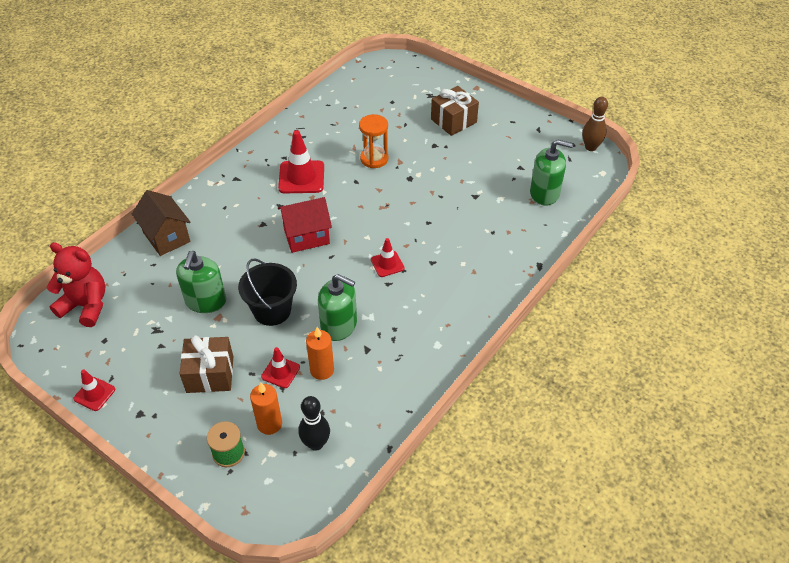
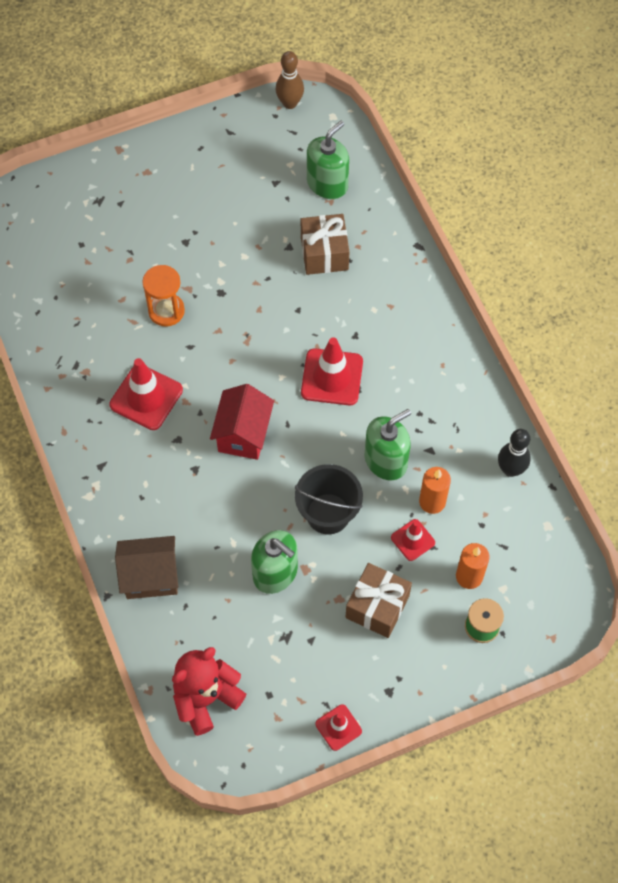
camera: 60 degrees left, 15 degrees up
black bowling pin [298,396,330,451] -> black bowling pin moved to [498,429,531,477]
red traffic cone [371,238,404,277] -> red traffic cone [301,337,363,405], size x1.75
brown gift [431,86,479,136] -> brown gift moved to [301,214,350,275]

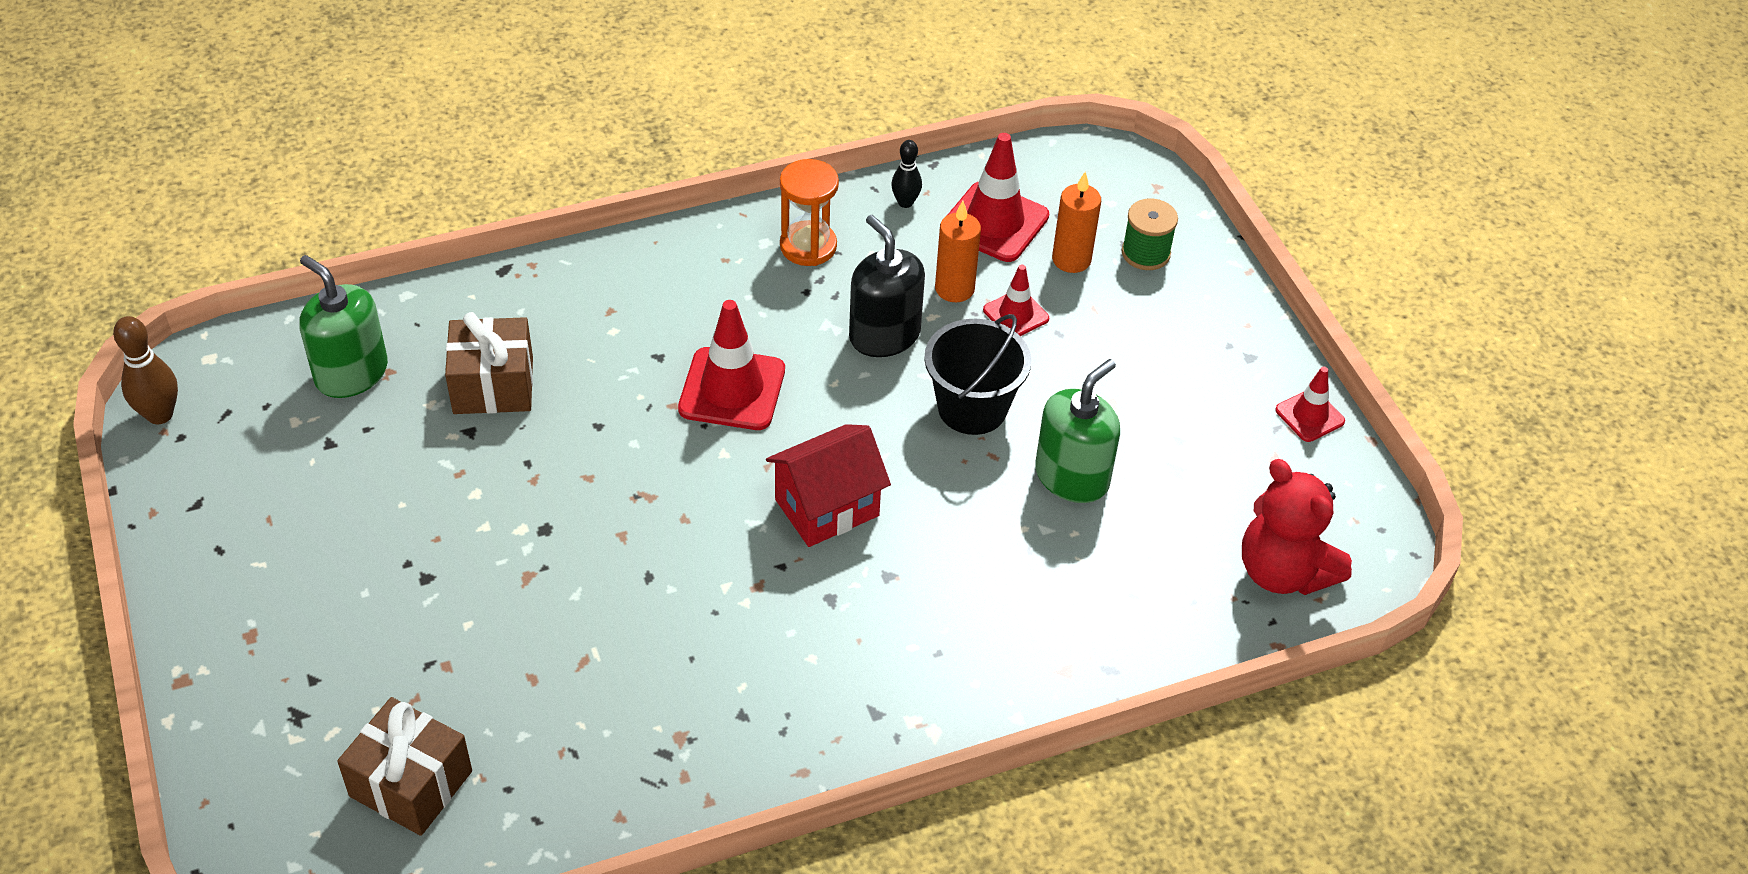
camera: 90 degrees left, 15 degrees down
red traffic cone [109,358,183,430] -> red traffic cone moved to [948,133,1049,262]
brown house [115,536,178,599] -> none
orange hourglass [142,265,185,327] -> orange hourglass moved to [780,159,839,266]
red house [210,384,274,460] -> red house turned 45 degrees counterclockwise [766,424,891,547]
brown gift [345,563,412,638] -> brown gift moved to [337,697,472,836]
green soap dispenser [365,409,411,481] -> black soap dispenser [849,215,925,357]
black bowling pin [498,429,531,477] -> black bowling pin [891,140,922,208], size x0.66

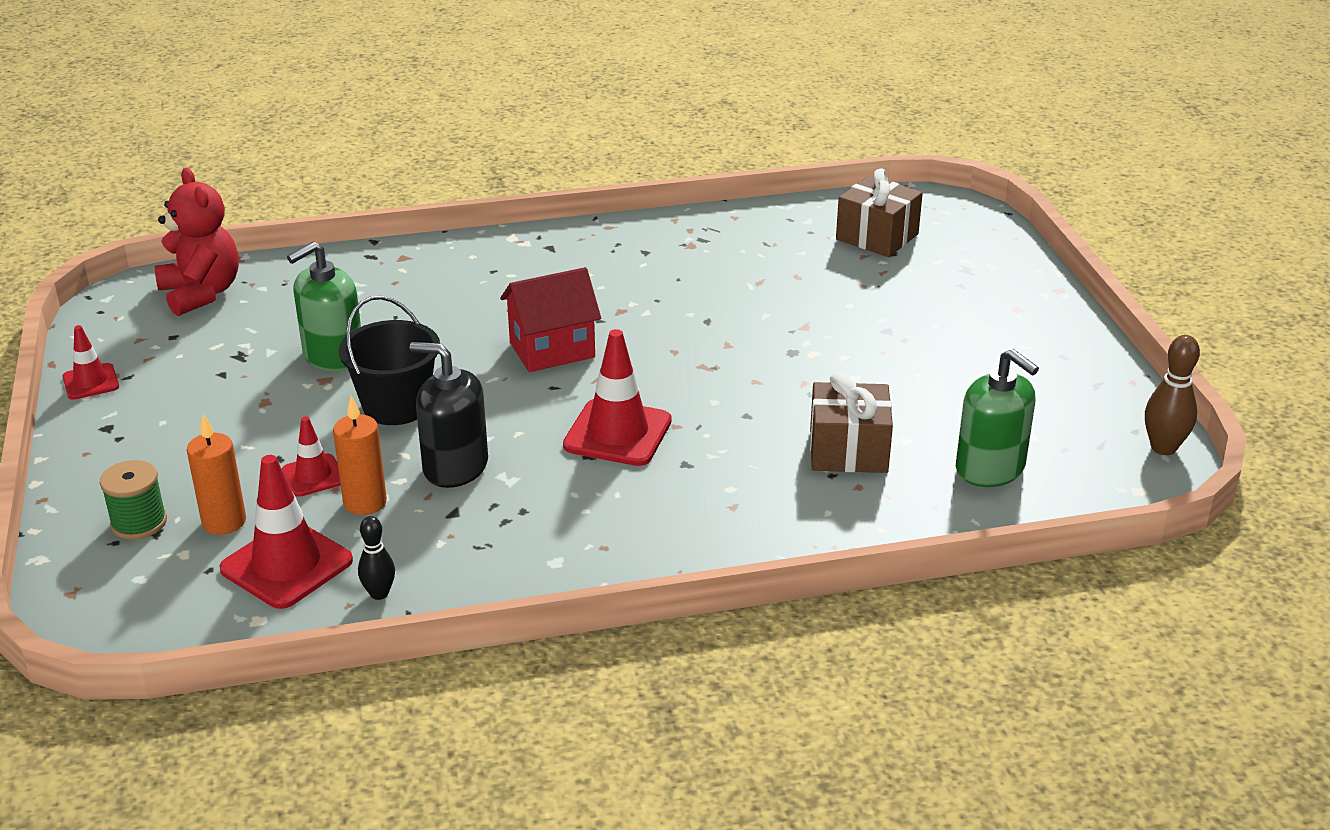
camera: 170 degrees left, 15 degrees down
orange hourglass [780,159,839,266] -> none
black soap dispenser [849,215,925,357] -> black soap dispenser turned 135 degrees clockwise [409,342,488,488]

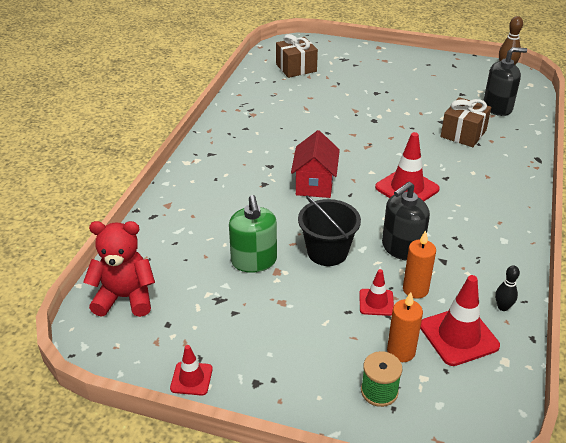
camera: 60 degrees left, 5 degrees up
green soap dispenser [956,349,1039,487] -> black soap dispenser [483,47,527,116]

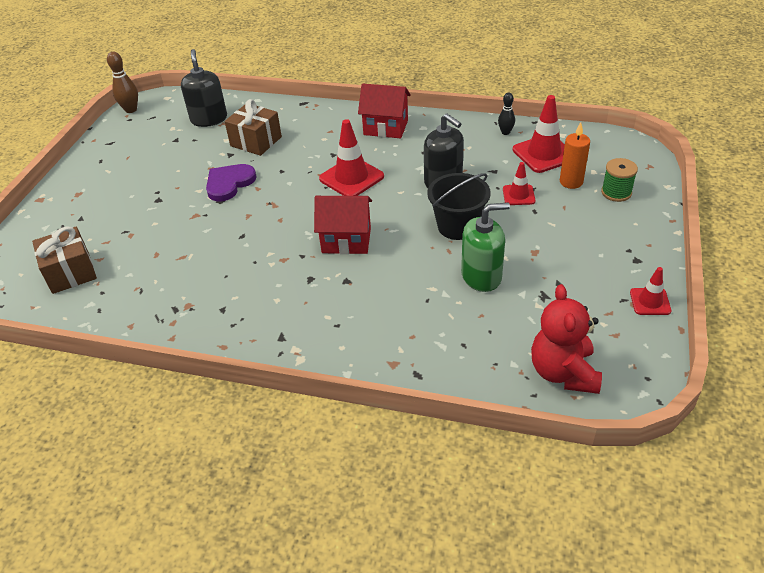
camera: 90 degrees left, 5 degrees up
orange candle [403,230,436,298] -> none
none -> purple heart [206,164,257,201]
none -> red house [358,84,411,138]

